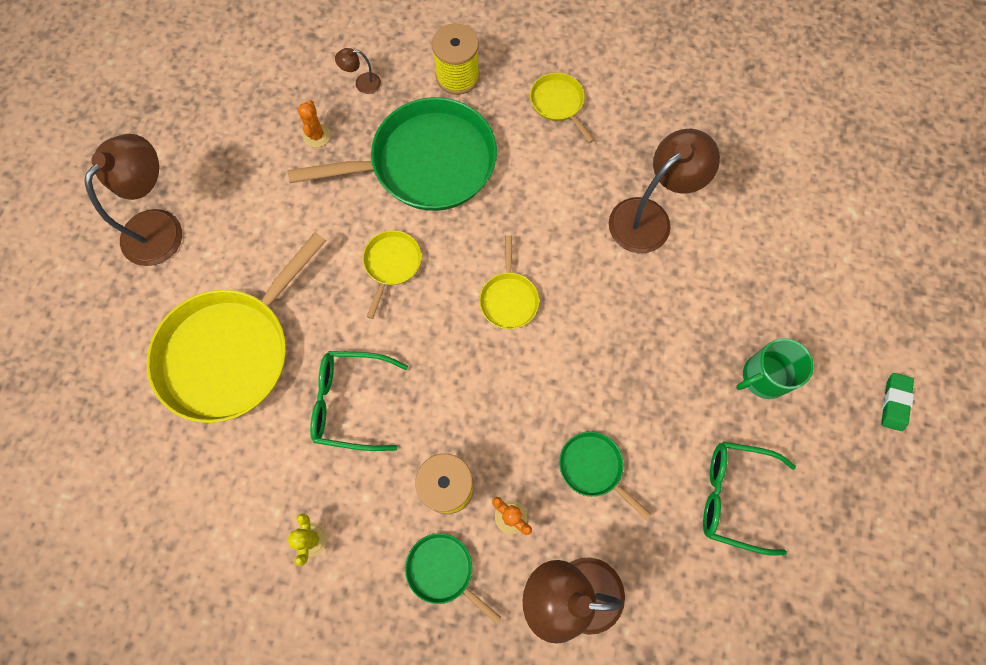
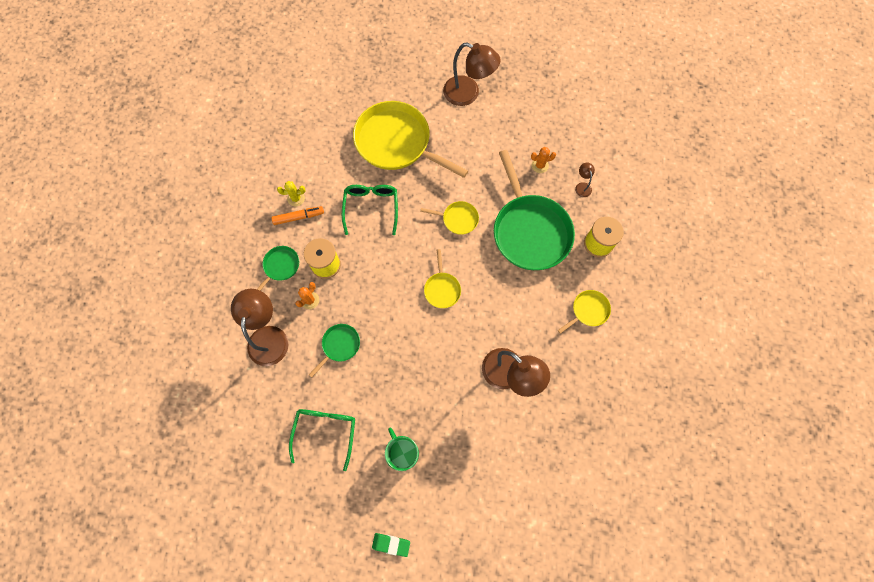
camera: 85 degrees right, 0 degrees up
yellow pan [479,235,539,329] -> yellow pan turned 90 degrees counterclockwise [424,249,461,308]
none -> orange marker [271,206,324,225]

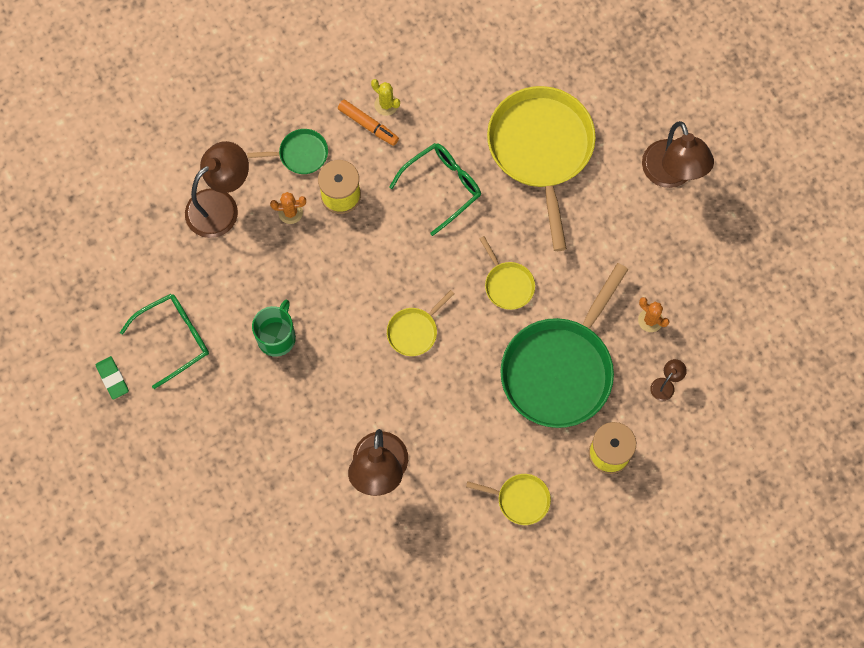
camera: 50 degrees right, 0 degrees up
green pan [309,324,360,377] -> none
green eraser [372,533,410,557] -> green eraser moved to [96,356,129,400]
green mug [385,428,419,471] -> green mug moved to [252,300,296,357]

